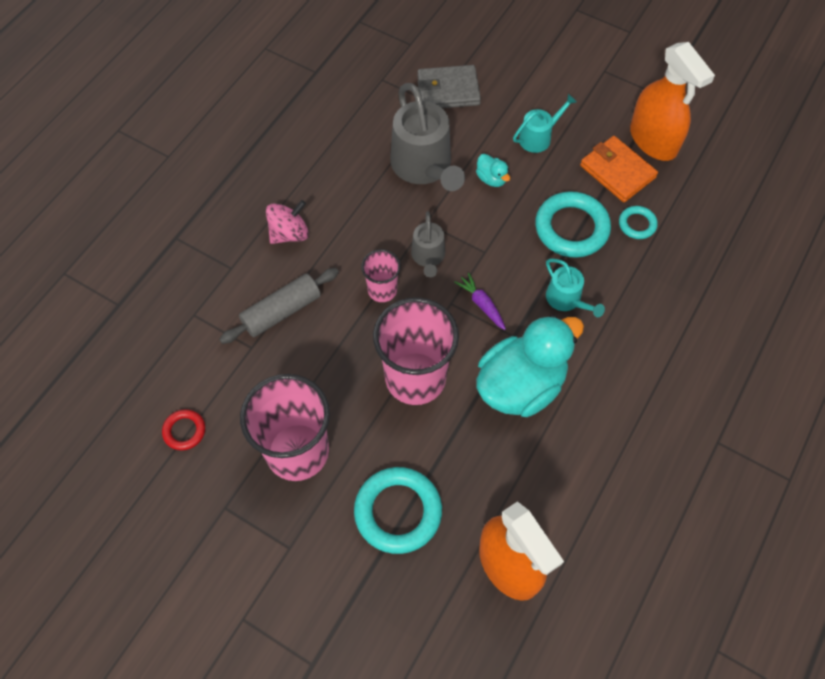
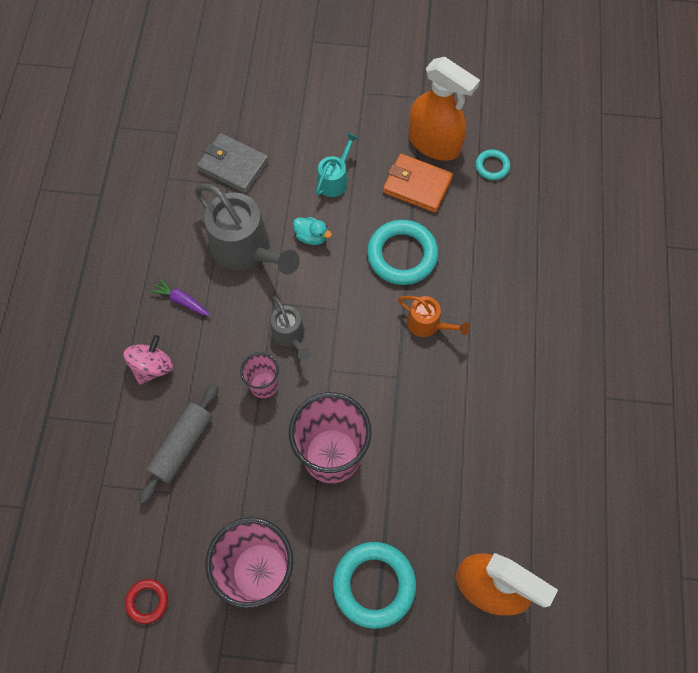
camera: 25 degrees left, 5 degrees up
grey wallet [418,65,481,108] -> grey wallet turned 60 degrees clockwise [197,133,269,194]
purple carrot [454,273,506,330] -> purple carrot moved to [149,278,210,316]
turquoise duck [476,315,584,417] -> none
turquoise watering can [546,259,605,317] -> orange watering can [398,296,470,337]
turquoise ring [619,206,658,239] -> turquoise ring moved to [475,149,510,180]

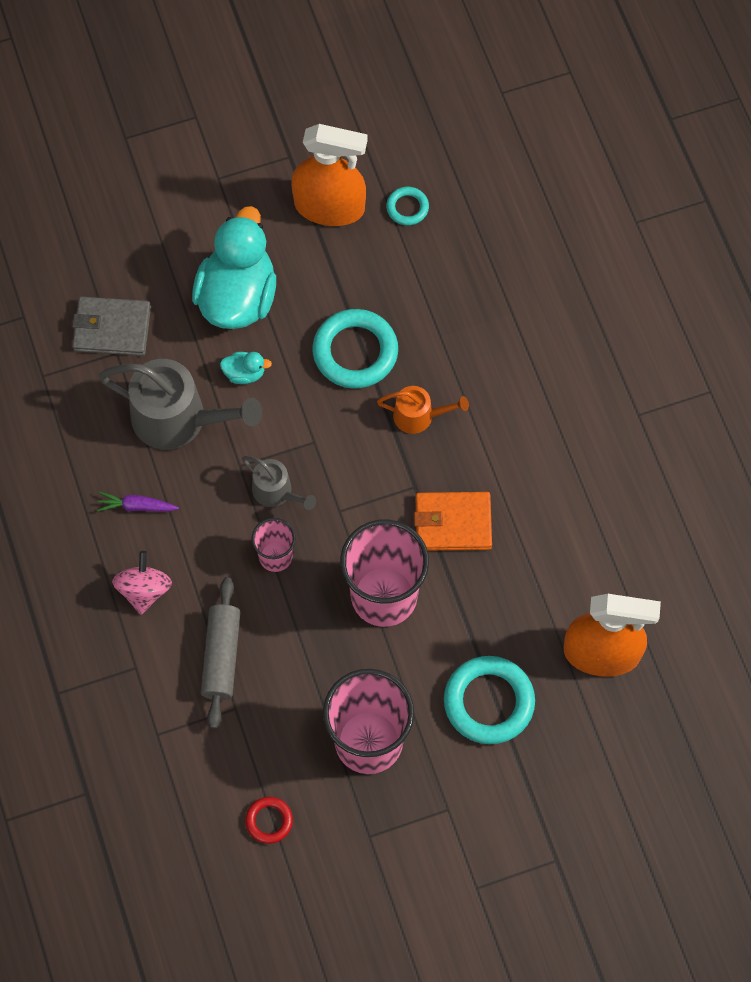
camera: 25 degrees left, 0 degrees up
turquoise watering can [316,133,358,197] -> turquoise duck [192,206,276,329]
orange wallet [383,154,453,213] -> orange wallet moved to [414,492,492,551]

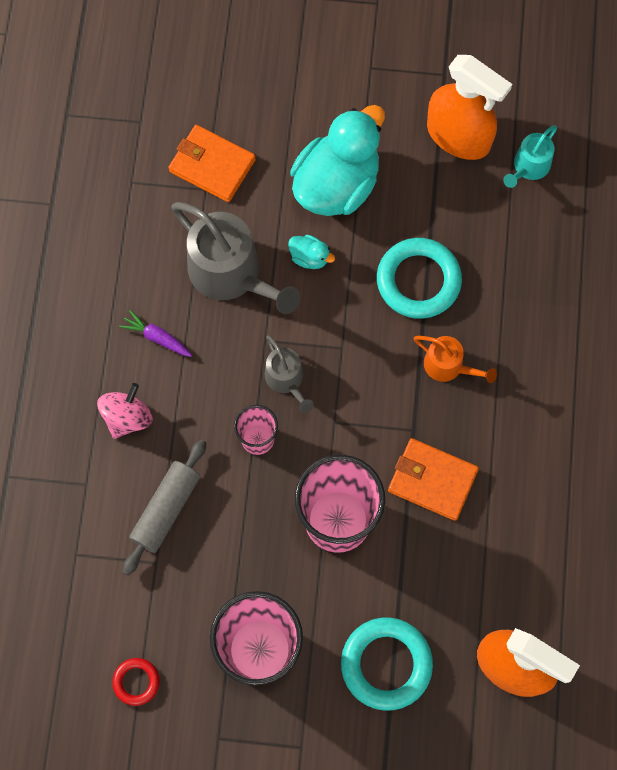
camera: 25 degrees right, 5 degrees up
grey wallet [72,297,151,356] -> orange wallet [168,125,256,202]
turquoise ring [386,187,429,225] -> turquoise watering can [503,125,557,188]

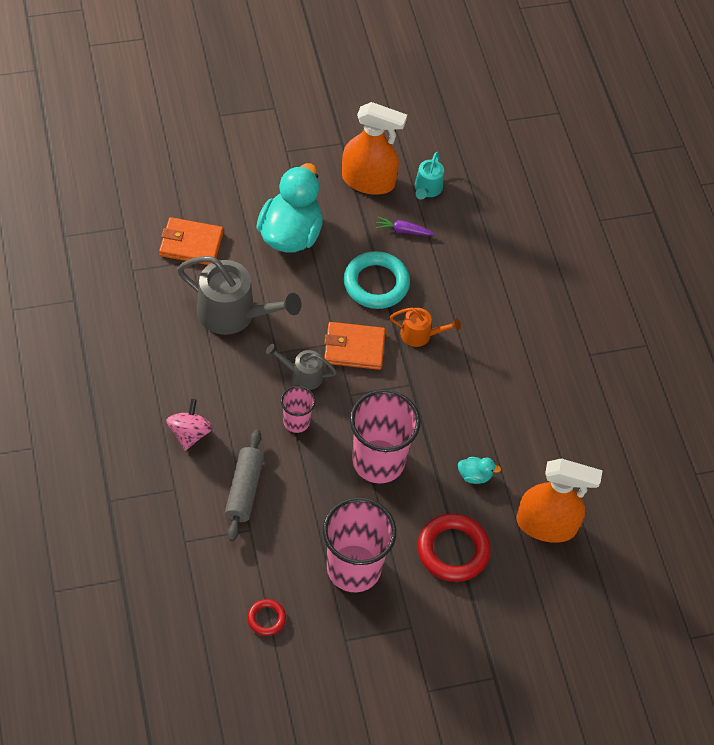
camera: 25 degrees left, 15 degrees down
purple carrot [119,310,192,357] -> purple carrot moved to [375,216,435,236]
grey watering can [265,335,314,413] -> grey watering can turned 150 degrees clockwise [266,344,337,390]
turquoise duck [288,235,335,269] -> turquoise duck moved to [458,457,501,484]
turquoise ring [341,617,433,711] -> red ring [418,513,491,582]
orange wallet [388,438,479,521] -> orange wallet moved to [324,322,386,370]

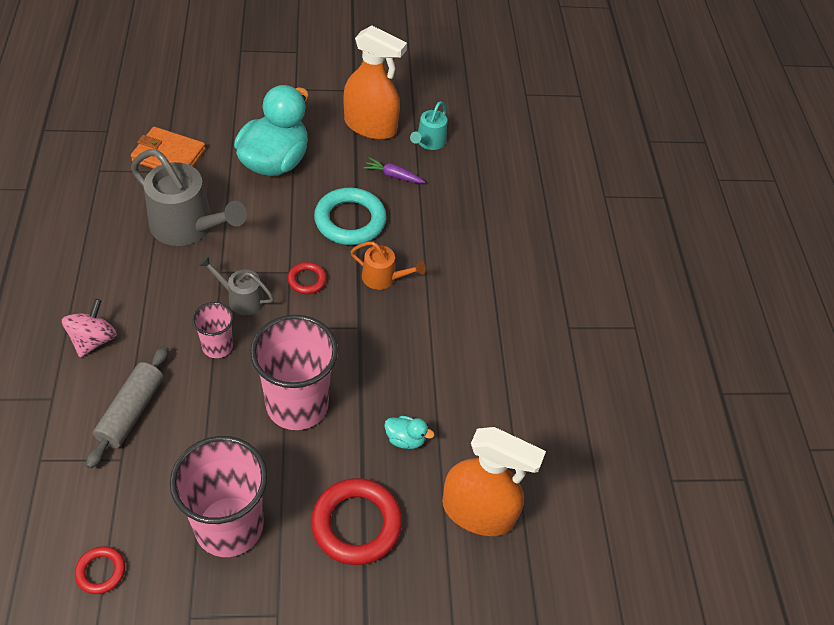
camera: 10 degrees right, 5 degrees down
orange wallet [324,322,386,370] -> red ring [287,262,327,294]

